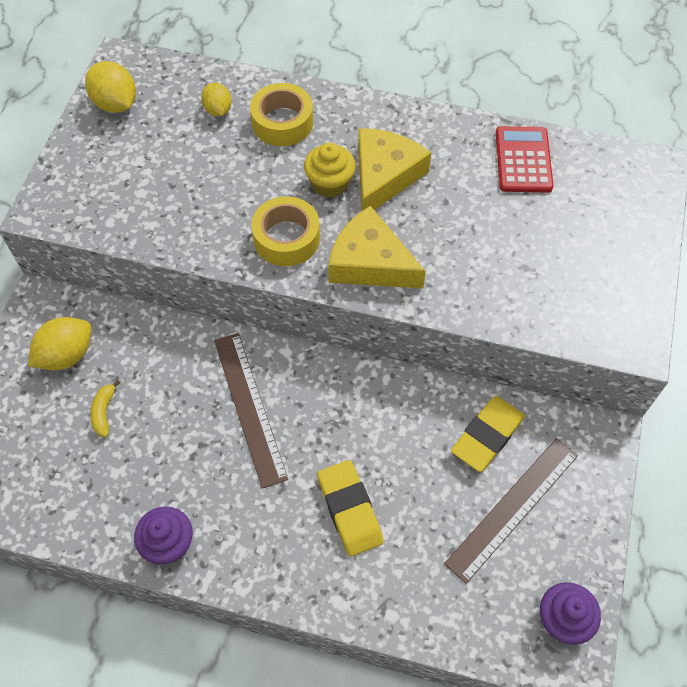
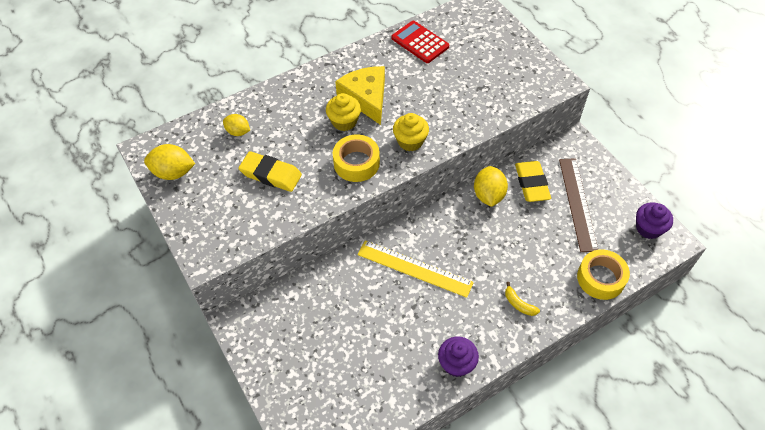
camera: 45 degrees left, 5 degrees down
yellow lemon [28,317,91,370] -> yellow lemon moved to [474,166,508,207]
yellow banana [90,380,120,437] -> yellow banana moved to [505,282,540,316]
brown ruler [214,333,288,489] -> yellow ruler [357,240,474,298]
yellow tape [250,83,313,146] -> yellow tape moved to [577,249,630,300]
yellow eraser [317,460,383,557] -> yellow eraser moved to [238,151,302,192]
yellow cheese [328,206,426,289] -> yellow cupcake [393,113,429,151]

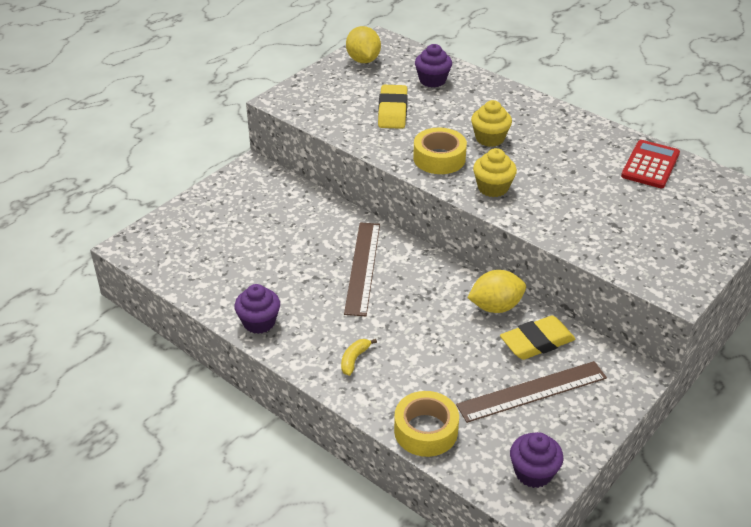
camera: 70 degrees right, 15 degrees down
yellow lemon [223,114,250,136] -> purple cupcake [415,44,452,88]
yellow cheese [335,66,385,125] -> none
yellow ruler [357,240,474,298] -> brown ruler [344,223,380,316]

